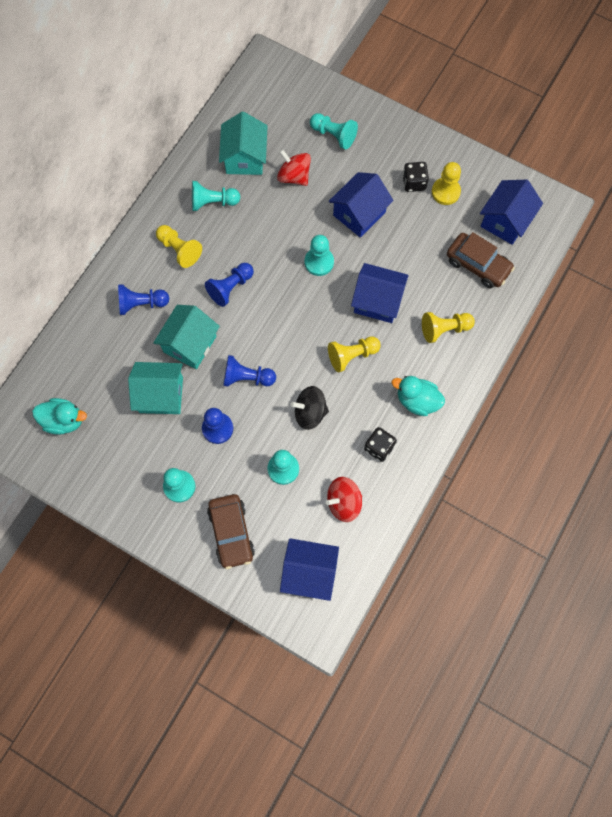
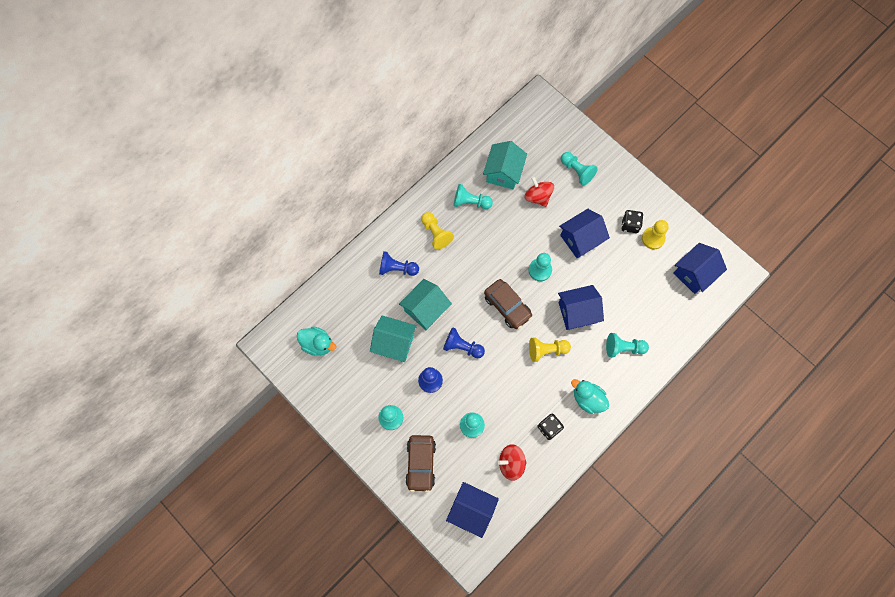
camera: 15 degrees right, 0 degrees up
blue pawn [205,263,254,307] -> none
black spinning top [290,386,329,430] -> none
blue house [351,263,409,323] -> blue house turned 45 degrees counterclockwise [558,285,604,330]
yellow pawn [422,312,475,343] -> turquoise pawn [606,333,649,357]
brown car [447,232,515,288] -> brown car moved to [484,279,532,329]

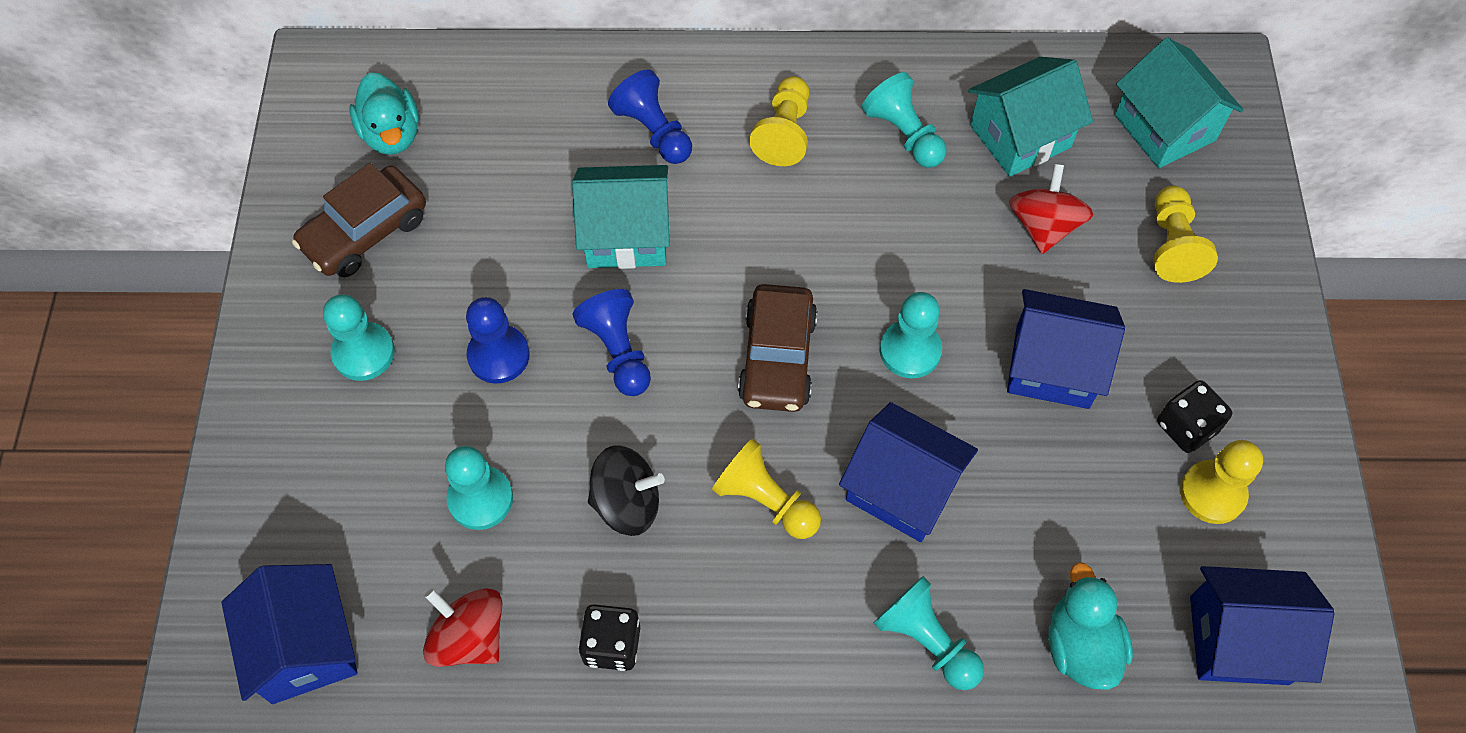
camera: 45 degrees right, 10 degrees down
turquoise house [370,315,417,362] -> turquoise house moved to [1115,37,1243,168]
brown car [405,435,436,492] -> brown car moved to [292,163,426,277]
turquoise pawn [561,152,598,186] -> yellow pawn [1153,186,1218,283]
turquoise duck [571,379,609,414] -> turquoise duck moved to [1048,562,1133,690]
none -> black spinning top [588,445,665,536]

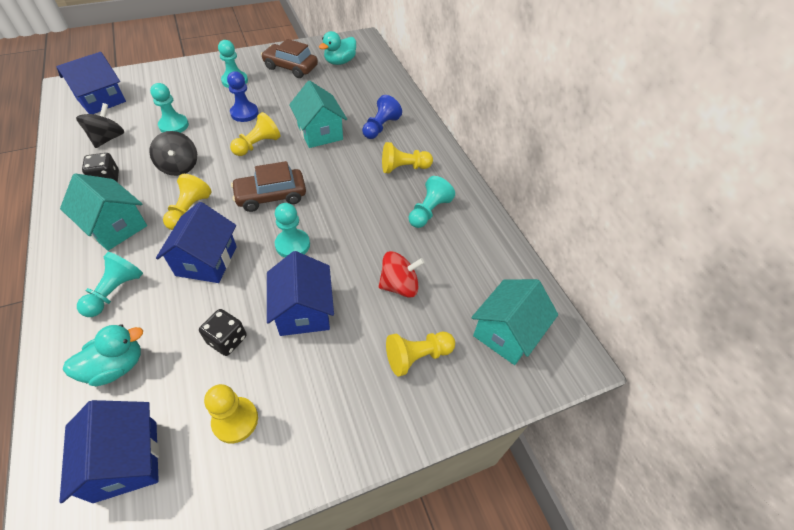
camera: 65 degrees right, 10 degrees down
red spinning top [423,588,502,667] -> black spinning top [76,103,124,148]
blue pawn [573,289,651,396] -> yellow pawn [230,112,280,156]
turquoise house [968,57,1093,177] -> turquoise house moved to [60,173,147,251]
black dice [1157,380,1232,453] -> black dice moved to [199,309,247,356]

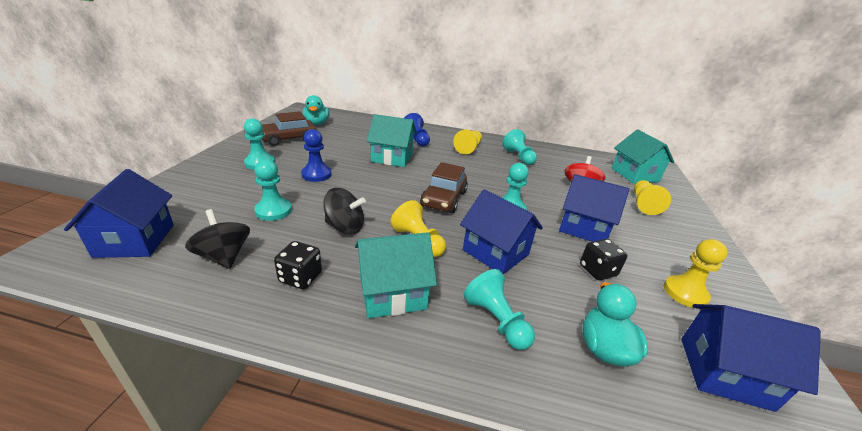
camera: 55 degrees left, 20 degrees down
yellow pawn [230,112,280,156] -> none

